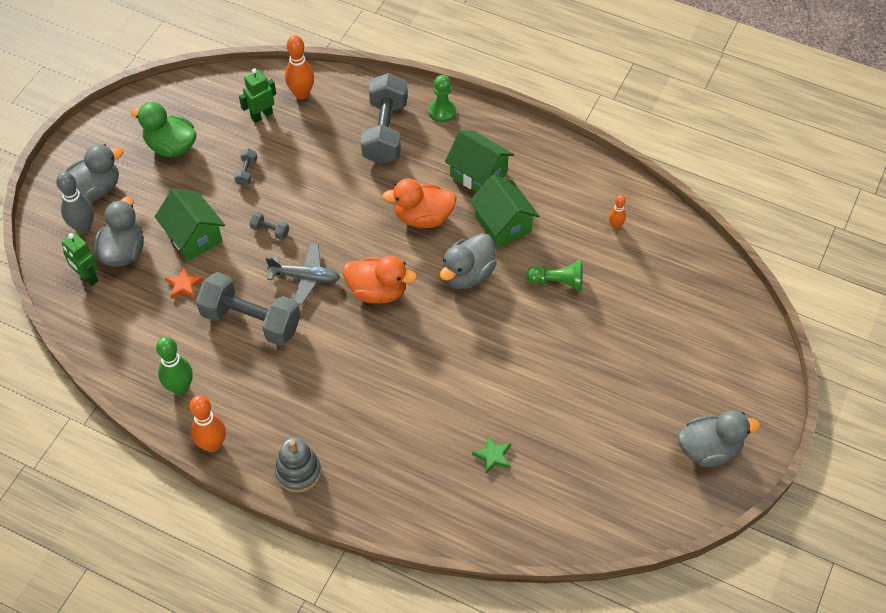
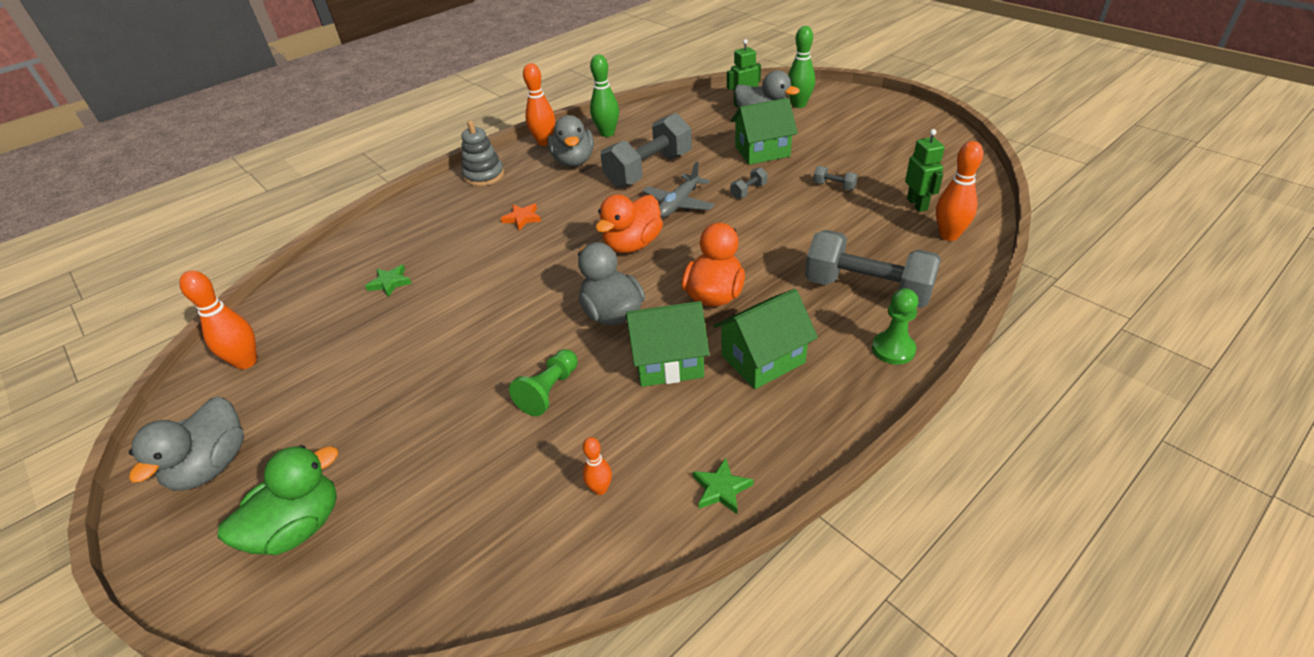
camera: 115 degrees right, 15 degrees down
grey bowling pin [56,172,94,234] -> green bowling pin [788,26,815,108]
grey duck [66,144,124,202] -> grey duck moved to [547,115,594,167]
green duck [130,102,197,157] -> green duck moved to [217,445,338,555]
orange star [165,266,203,299] -> orange star moved to [501,203,541,230]
none -> orange bowling pin [180,271,257,369]
none -> green star [693,458,754,514]

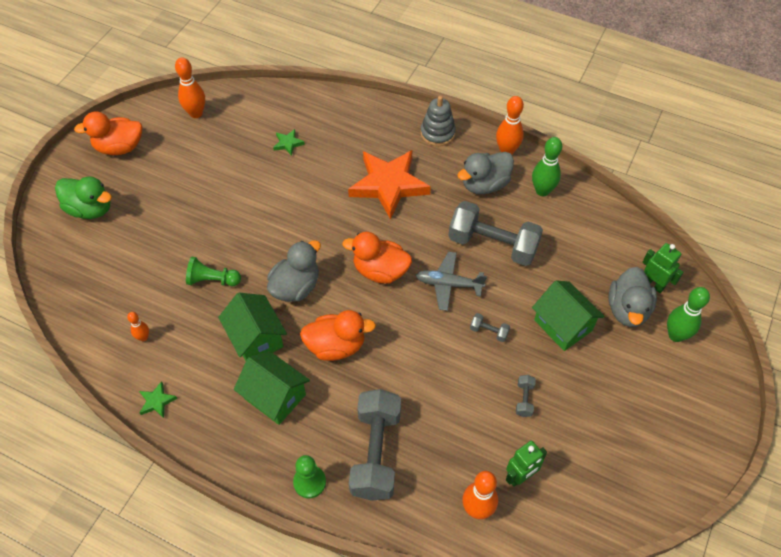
camera: 65 degrees right, 15 degrees up
grey duck [129,396,244,491] -> orange duck [74,112,142,155]
orange star [501,203,541,230] -> orange star [348,150,431,220], size x2.48

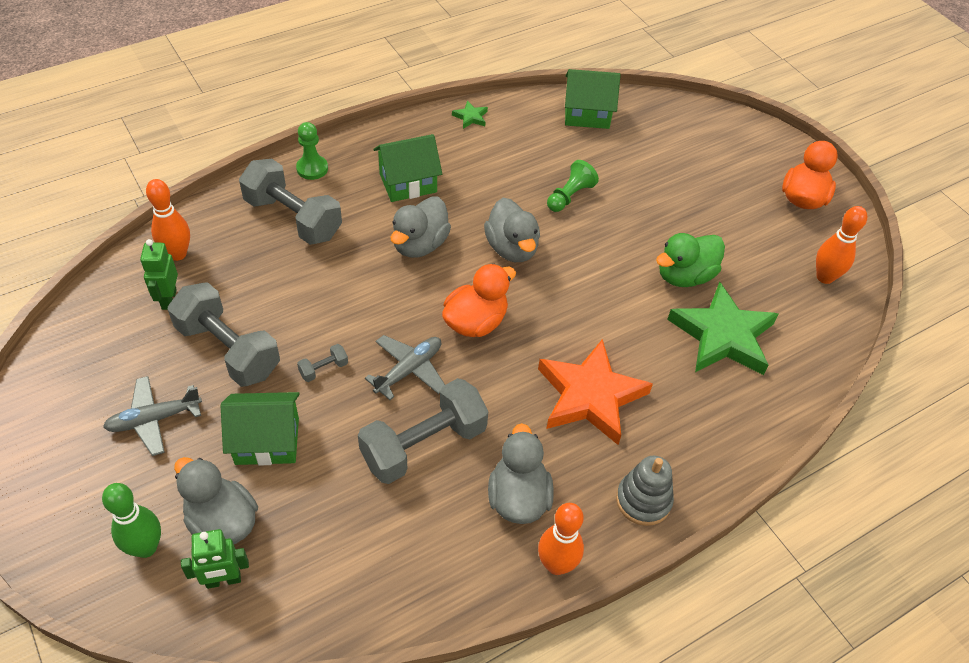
camera: 120 degrees right, 5 degrees down
green duck [55,176,112,219] -> green duck moved to [656,233,725,287]
orange bowling pin [127,312,149,341] -> none
green house [218,293,287,361] -> green house moved to [565,69,621,129]
green star [273,129,305,156] -> green star [667,282,778,375], size x2.48
orange duck [300,310,376,361] -> grey duck [391,196,451,258]
grey dumbbell [516,375,536,417] -> grey dumbbell [168,282,280,387], size x2.46
green bowling pin [532,137,562,196] -> none
none -> grey plane [103,376,202,456]

